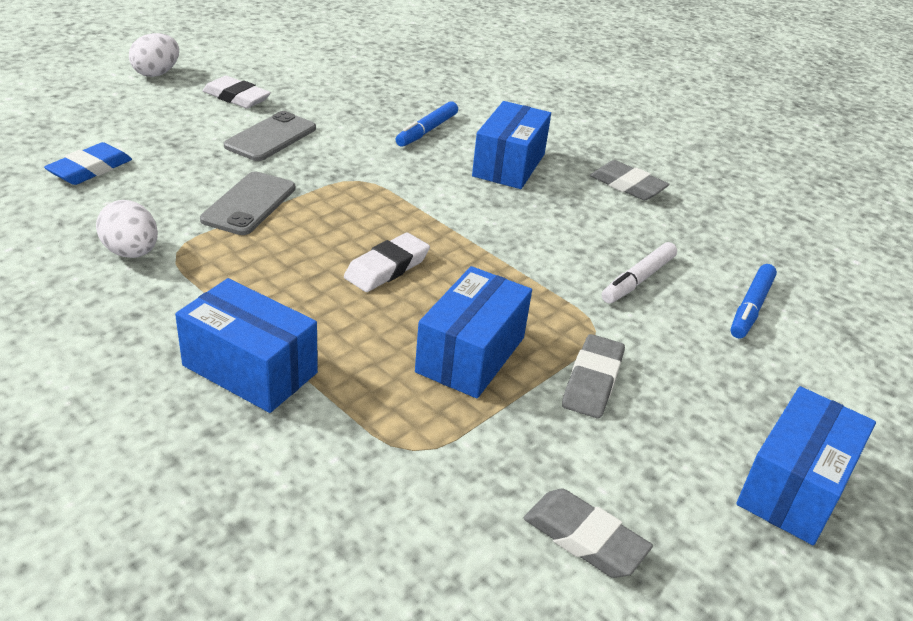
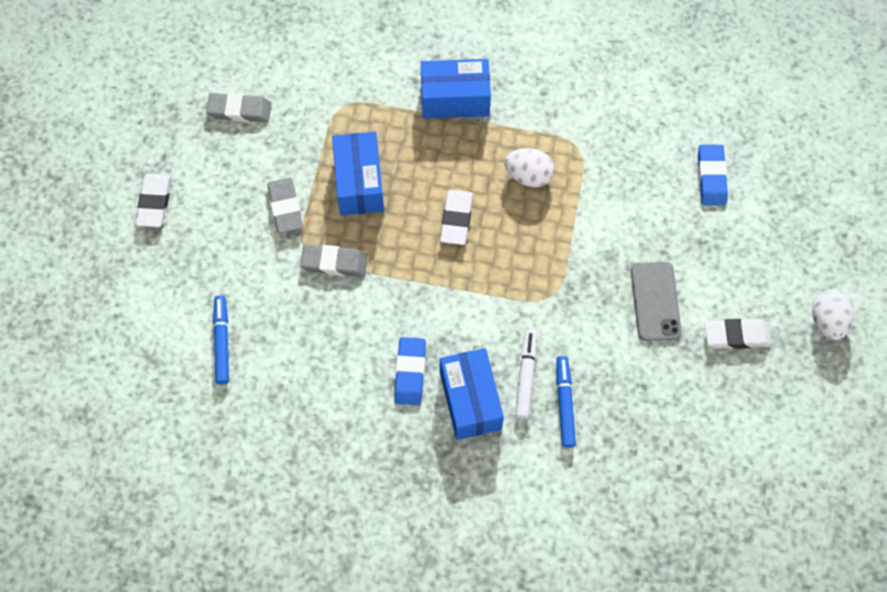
camera: 150 degrees right, 30 degrees up
white egg [96,200,158,258] -> white egg moved to [505,148,554,187]
grey phone [200,172,295,235] -> none
grey eraser [590,160,669,200] -> grey eraser moved to [300,244,368,277]
white marker [602,242,677,303] -> white marker moved to [515,329,537,419]
blue box [736,386,876,545] -> white eraser [136,173,171,227]
none -> blue eraser [394,337,426,405]

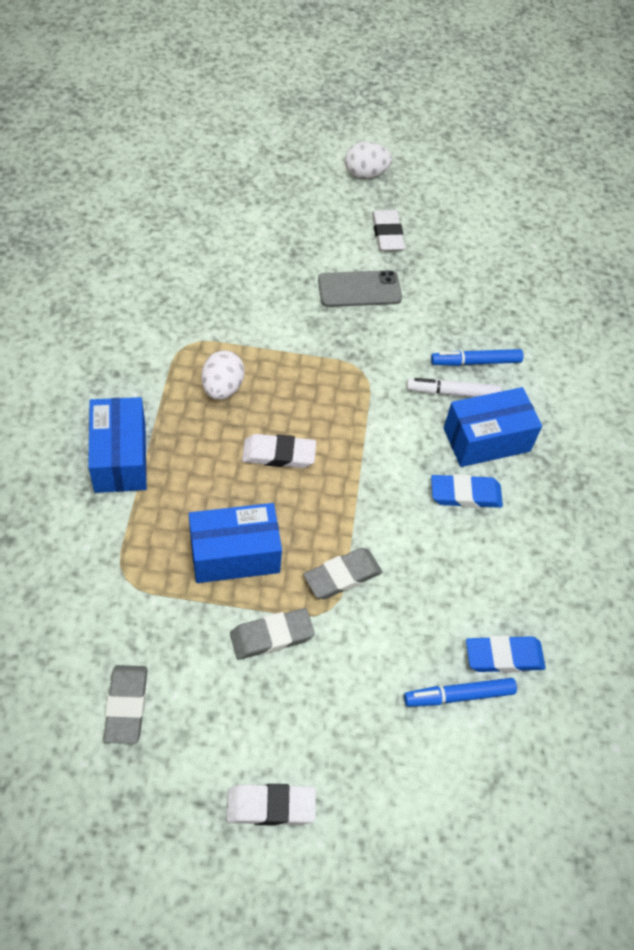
camera: 100 degrees left, 10 degrees down
grey eraser [300,244,368,277] -> grey eraser turned 60 degrees clockwise [303,548,382,599]
blue eraser [698,145,728,205] -> blue eraser moved to [466,636,546,673]

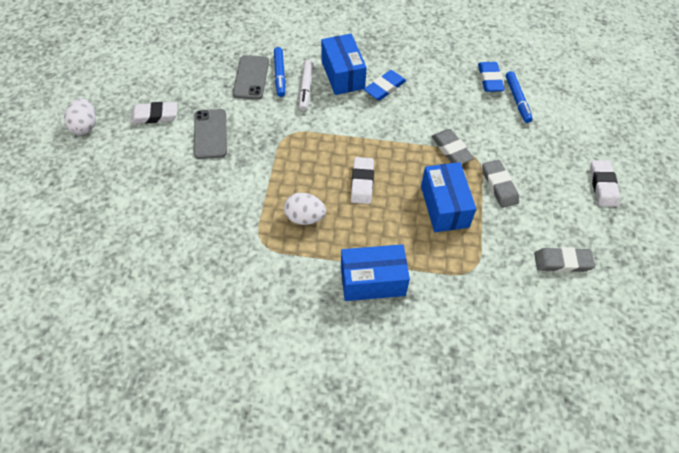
camera: 85 degrees left, 0 degrees up
blue eraser [431,474,503,508] -> blue eraser turned 45 degrees clockwise [364,70,406,101]
none -> grey phone [232,55,269,99]

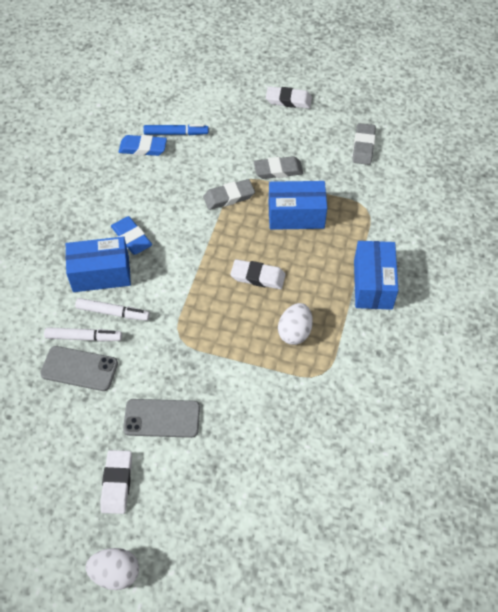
camera: 80 degrees left, 0 degrees up
blue marker [274,47,286,97] -> white marker [44,327,122,342]

